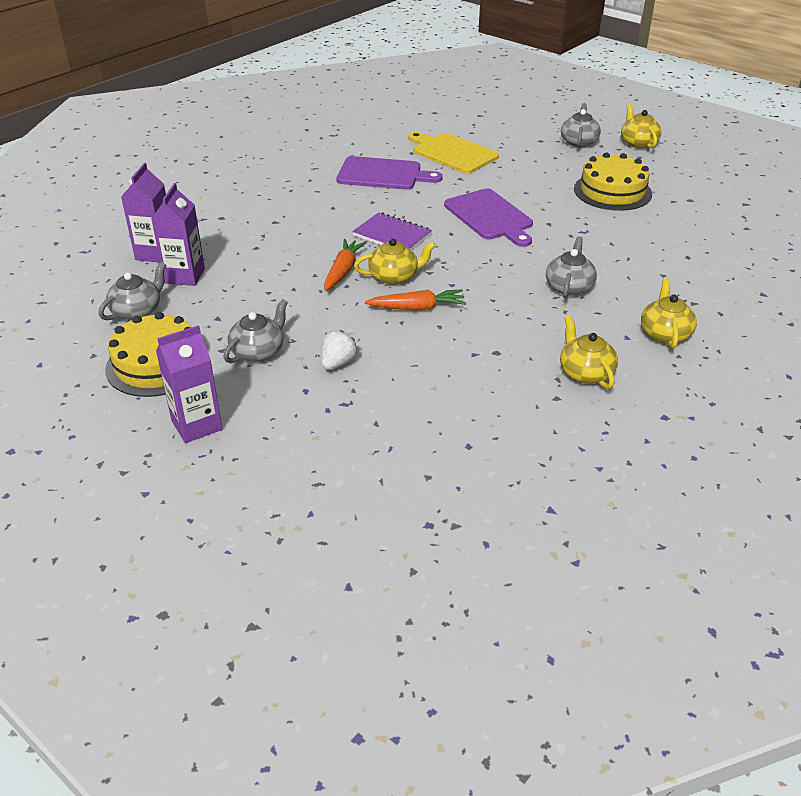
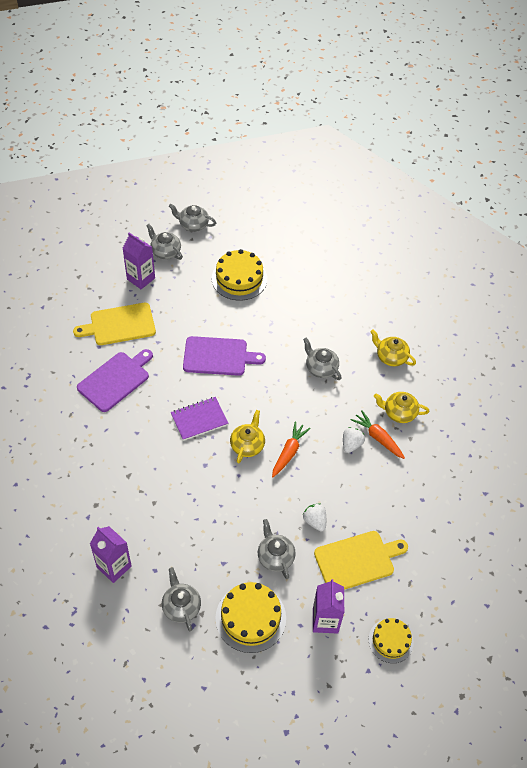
camera: 60 degrees left, 15 degrees up
purple carton [152,183,205,286] -> purple carton moved to [122,232,155,289]
orange carrot [324,239,367,291] -> orange carrot moved to [351,410,405,459]
yellow teapot [621,104,662,148] -> grey teapot [169,204,216,232]
none -> yellow cutting board [314,531,408,590]
none -> white strawberry [343,427,365,453]
none -> yellow cake [369,618,414,663]

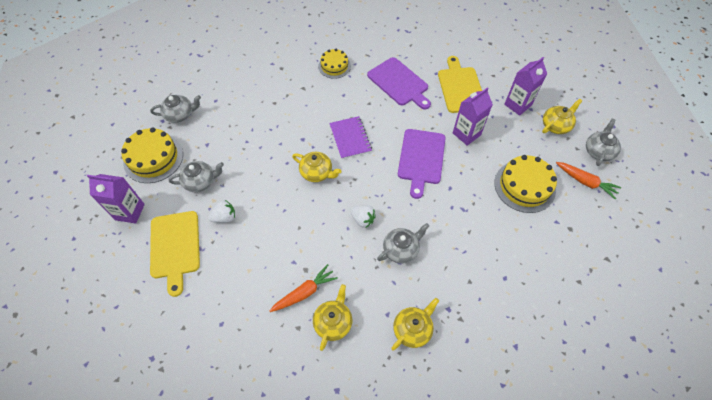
camera: 100 degrees right, 5 degrees up
purple carton [90,526,132,583] -> purple carton moved to [453,87,493,146]
grey teapot [146,224,183,260] -> yellow teapot [542,99,582,134]
orange carrot [272,422,311,477] -> orange carrot moved to [556,162,621,199]
white strawberry [343,427,365,453] -> white strawberry moved to [350,205,376,228]
yellow cake [369,618,414,663] -> yellow cake moved to [318,49,351,79]

